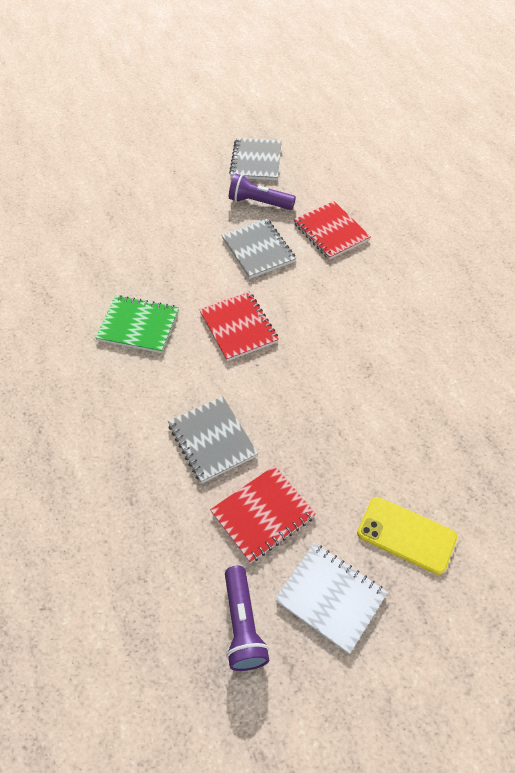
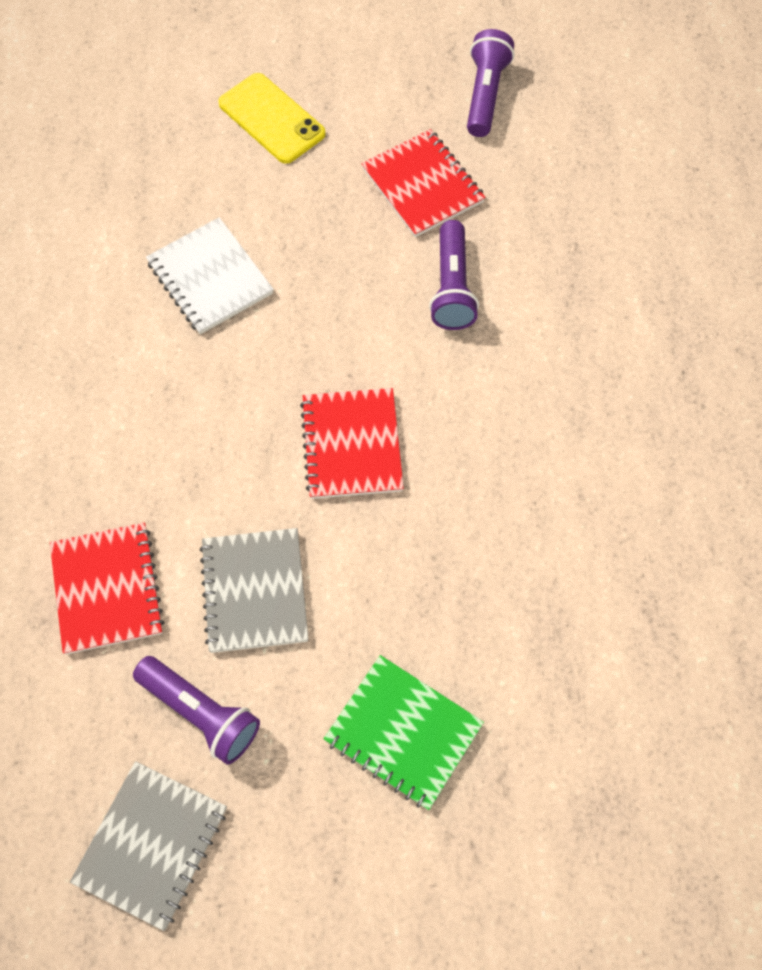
camera: 160 degrees left, 10 degrees up
green notebook [96,295,179,353] -> green notebook moved to [323,655,484,810]
grey notebook [168,396,258,483] -> purple flashlight [429,220,479,330]
red notebook [210,466,316,563] -> red notebook turned 75 degrees clockwise [361,129,485,237]
white notebook [275,543,388,654] -> white notebook moved to [146,217,274,334]

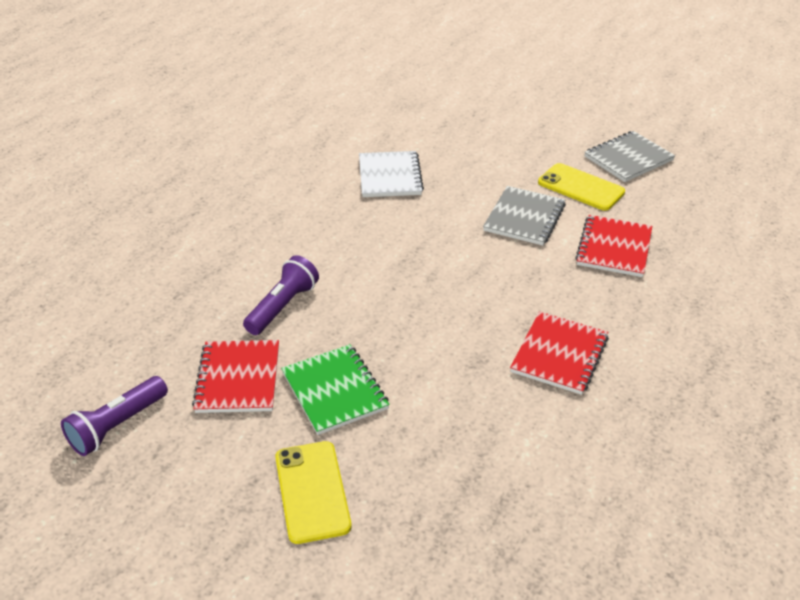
camera: 150 degrees left, 25 degrees down
purple flashlight [133,656,260,765] -> yellow phone [538,163,625,211]
white notebook [146,217,274,334] -> white notebook moved to [359,151,424,197]
red notebook [300,388,404,499] -> red notebook moved to [510,311,609,395]
green notebook [323,655,484,810] -> green notebook moved to [281,344,389,435]

